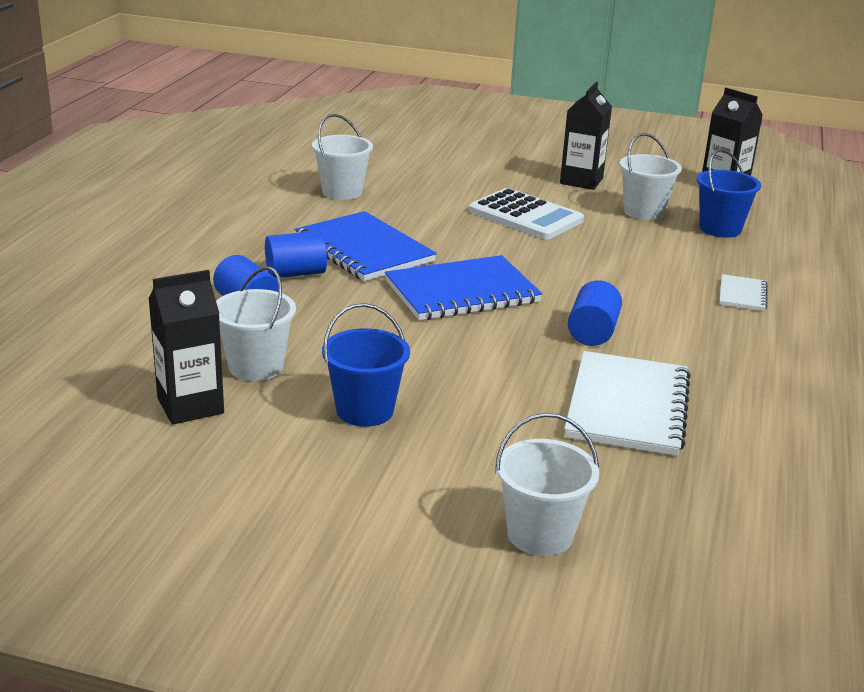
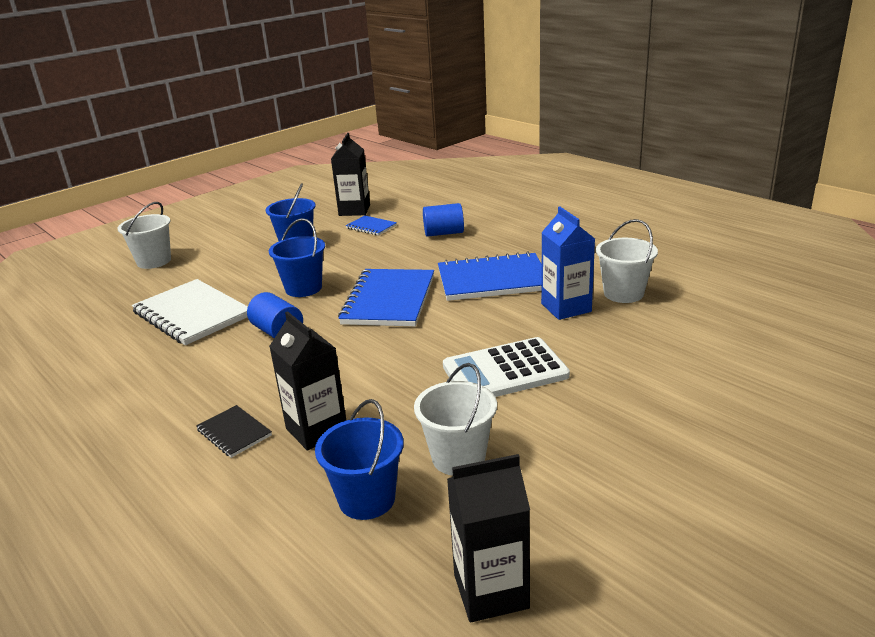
camera: 125 degrees right, 0 degrees up
white bucket [216,267,296,381] -> blue notebook [346,215,397,236]
blue cylinder [265,231,327,278] -> none
black carton [560,82,612,190] -> black carton moved to [269,311,346,451]
white notebook [719,274,768,311] -> black notebook [196,405,272,458]
none -> blue bucket [269,218,325,297]
none -> blue carton [541,207,595,320]

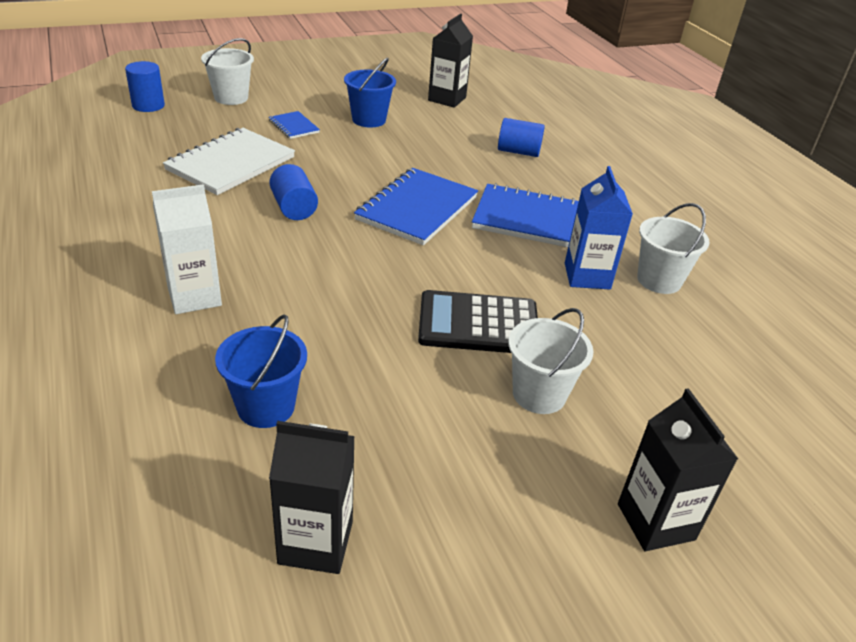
camera: 15 degrees right, 10 degrees up
white notebook [132,279,248,345] -> white notebook turned 60 degrees clockwise [163,128,295,195]
black notebook [196,405,272,458] -> white carton [152,184,222,314]
blue bucket [269,218,325,297] -> none
black carton [269,311,346,451] -> black carton moved to [618,388,738,551]
blue notebook [346,215,397,236] -> blue notebook moved to [269,111,320,139]
white bucket [414,363,497,476] -> white bucket moved to [508,308,594,414]
white calculator [443,337,570,397] -> black calculator [418,290,538,353]
none -> blue cylinder [125,61,165,112]

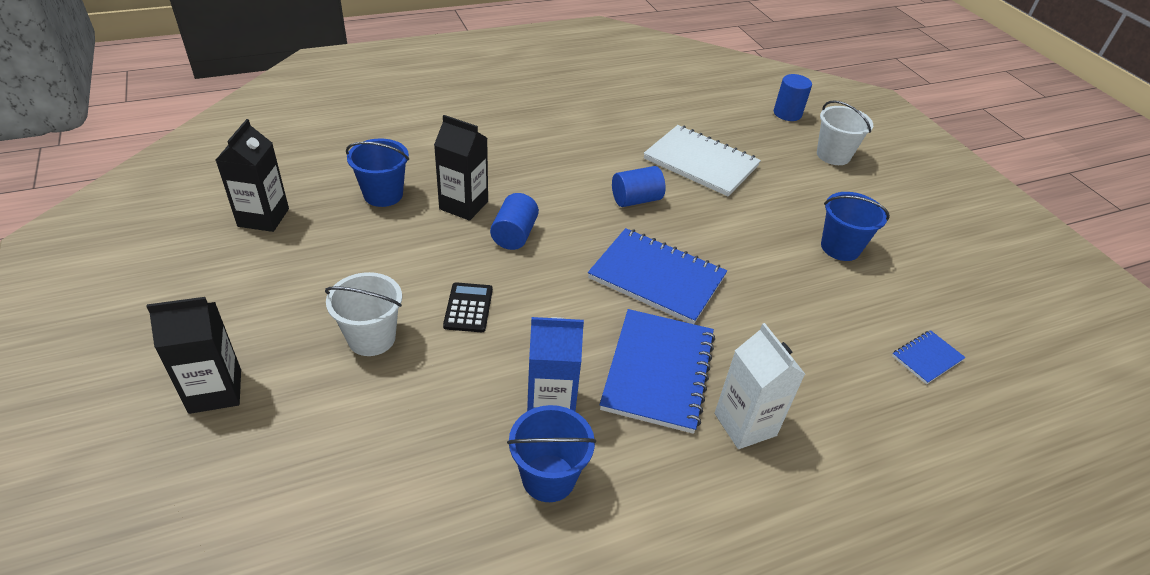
camera: 90 degrees right, 5 degrees up
white carton [152,184,222,314] -> white carton moved to [714,323,805,449]
blue notebook [269,111,320,139] -> blue notebook moved to [892,330,966,384]
black calculator [418,290,538,353] -> black calculator [443,282,493,332], size x0.58
black carton [428,14,473,108] -> black carton moved to [434,115,488,221]
blue cylinder [498,118,545,157] -> blue cylinder moved to [490,193,539,250]
white bucket [637,203,709,294] -> blue bucket [507,405,596,502]

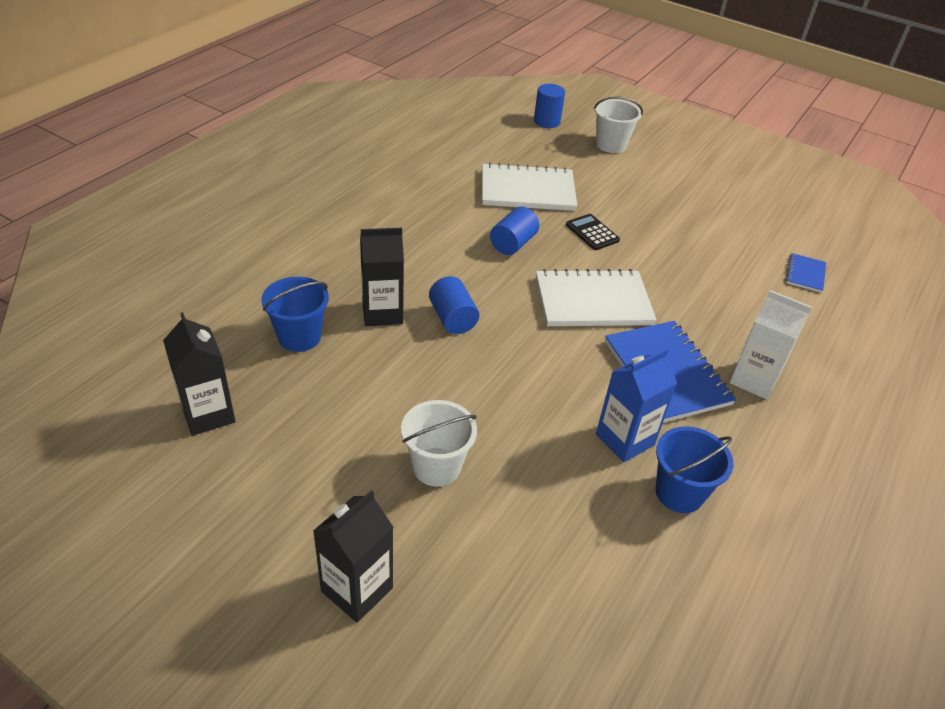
camera: 35 degrees left, 0 degrees up
black calculator [443,282,493,332] -> black calculator moved to [566,214,620,250]
blue notebook [588,228,727,324] -> white notebook [536,269,657,326]
blue bucket [821,192,890,261] -> none

